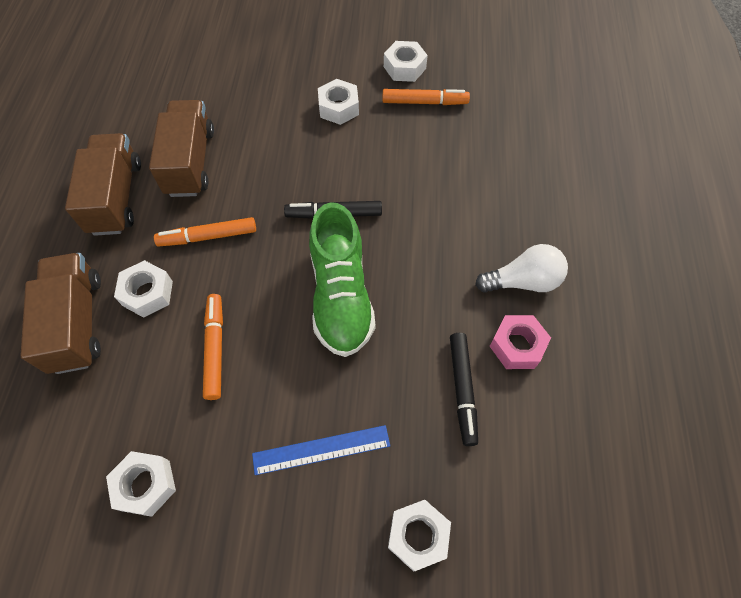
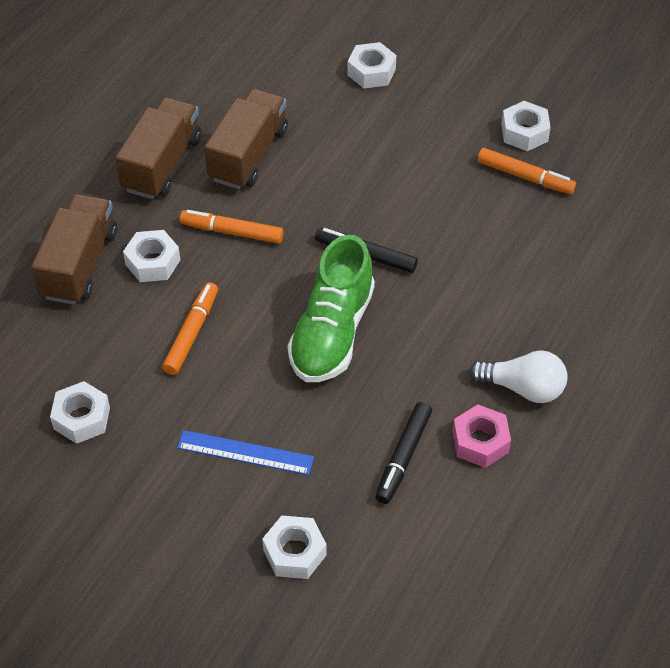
camera: 25 degrees right, 10 degrees down
white nut [318,79,359,125] -> white nut moved to [348,42,396,88]

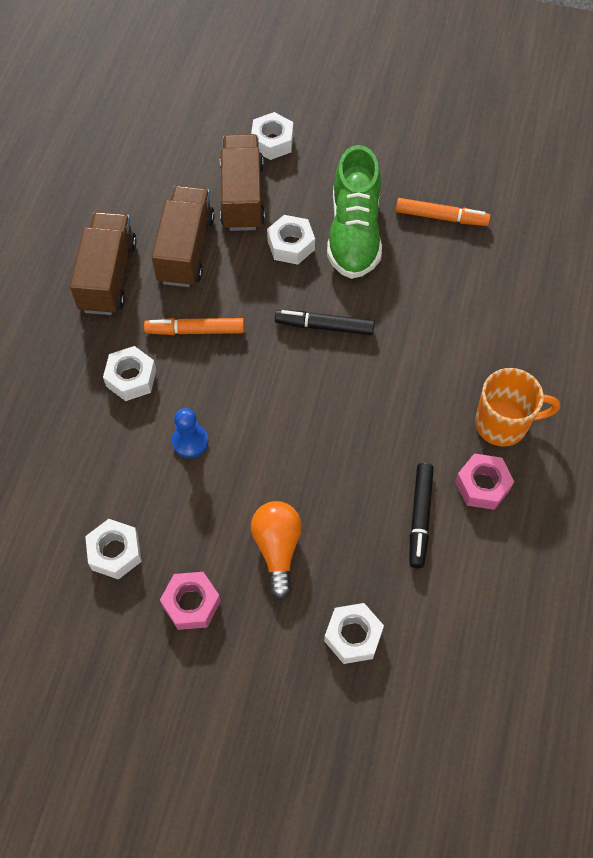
camera: 15 degrees left, 10 degrees up
brown truck [31,194,117,305] -> brown truck moved to [220,134,265,231]
orange marker [162,282,218,375] -> blue pawn [172,408,208,458]
blue ruler [177,430,314,475] -> orange light bulb [251,501,302,599]
green shoe [287,235,375,382] -> green shoe moved to [327,145,382,279]
white light bulb [469,350,568,403] -> orange mug [475,368,560,447]
white nut [502,101,551,151] -> white nut moved to [267,215,315,265]
none -> pink nut [160,572,221,630]

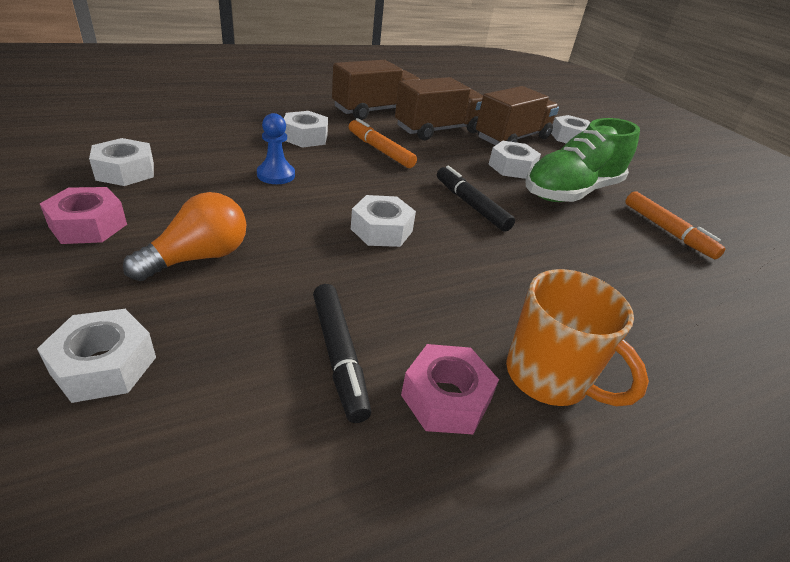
camera: 45 degrees right, 25 degrees down
black marker [409,463,434,568] -> black marker turned 75 degrees counterclockwise [313,284,371,423]
none -> white nut [351,195,416,247]

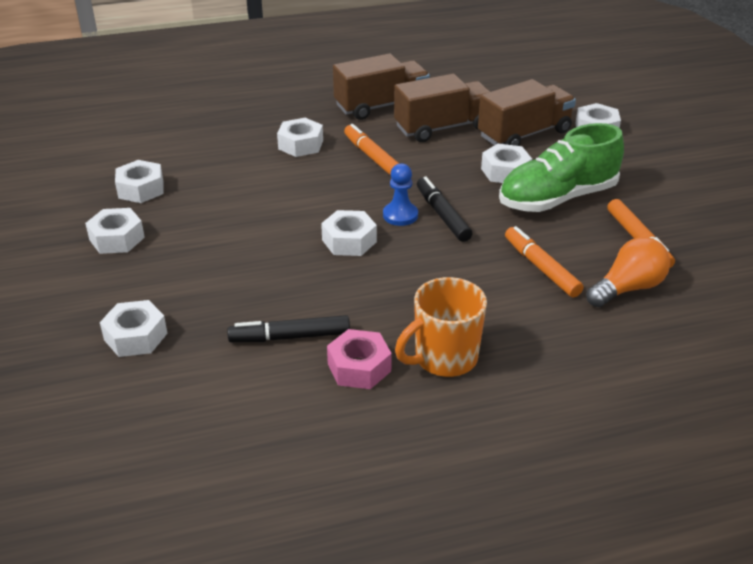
camera: 15 degrees right, 0 degrees up
pink nut [40,187,127,244] -> white nut [85,208,145,254]
orange light bulb [123,192,246,281] -> orange light bulb moved to [586,237,670,307]
blue pawn [257,113,295,184] -> blue pawn moved to [383,163,418,226]
black marker [313,284,371,423] -> black marker turned 90 degrees clockwise [227,315,350,342]
orange mug [506,269,649,406] -> orange mug turned 90 degrees clockwise [395,277,487,377]
none -> orange marker [505,226,583,298]

